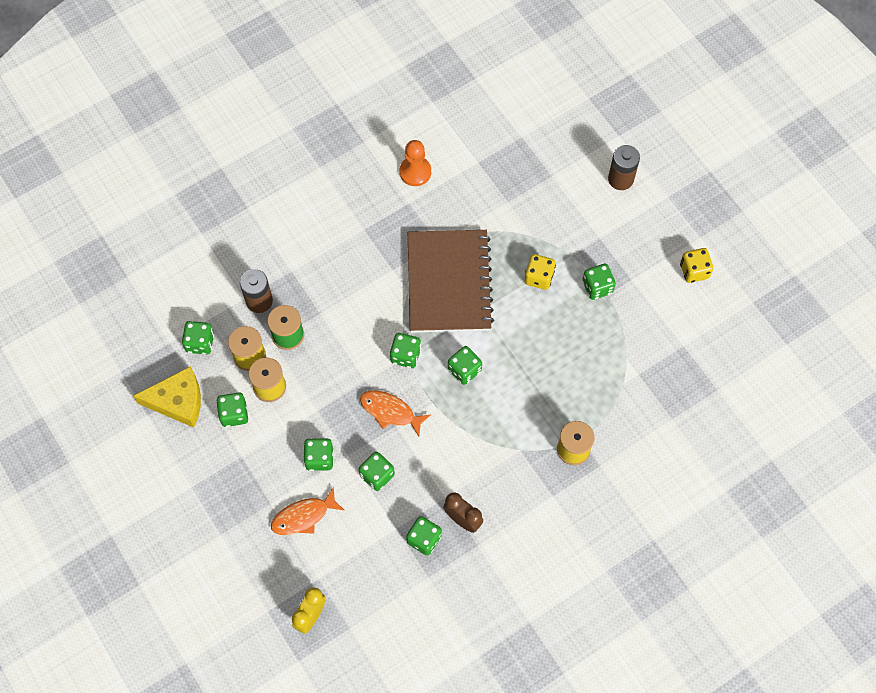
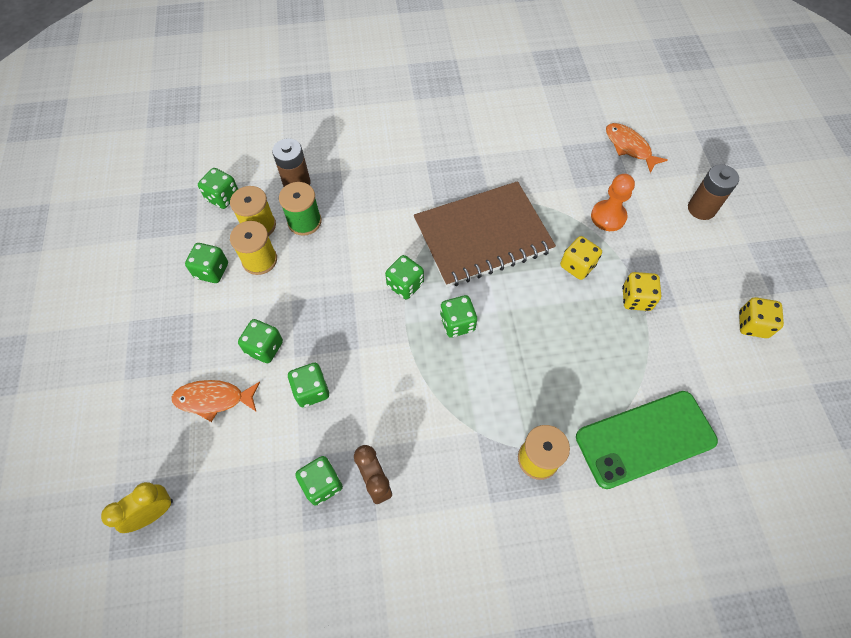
camera: 25 degrees right, 5 degrees down
yellow cheese [133,366,201,428] -> none
orange fish [360,390,430,437] -> orange fish moved to [606,123,668,173]
orange pawn [400,140,431,186] -> orange pawn moved to [591,174,635,231]
brown notebook [408,230,494,333] -> brown notebook turned 45 degrees clockwise [414,181,556,287]
green dice [582,264,616,300] -> yellow dice [622,272,661,311]
none -> green phone [576,391,718,489]

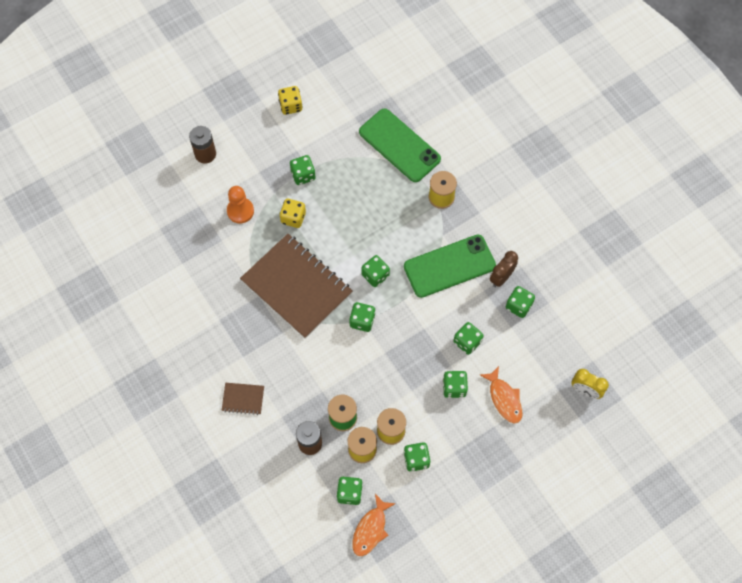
camera: 115 degrees left, 5 degrees up
orange fish [606,123,668,173] -> orange fish moved to [352,494,396,556]
yellow dice [622,272,661,311] -> green dice [290,155,316,185]
none -> brown notebook [221,383,264,415]
none -> green phone [404,235,496,298]

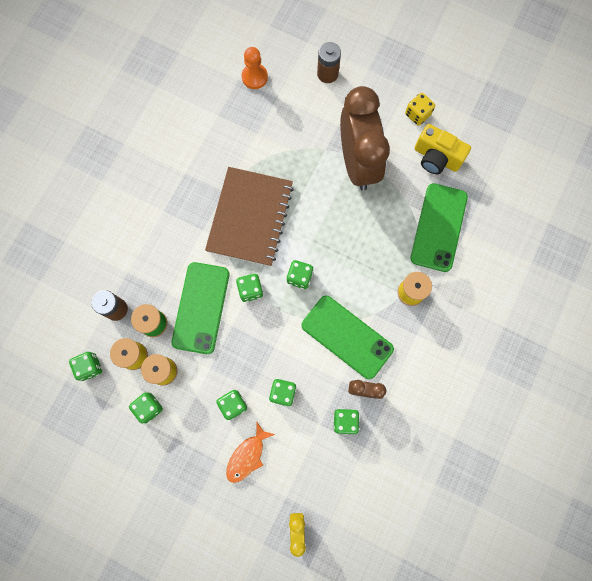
camera: 60 degrees right, 10 degrees up
brown notebook [221,383,264,415] -> none
orange pawn [227,186,254,223] -> orange pawn moved to [242,47,268,89]
yellow dice [280,199,306,228] -> none
green dice [290,155,316,185] -> brown clock [340,86,390,191]
orange fish [352,494,396,556] -> none
none -> green phone [172,262,230,354]
none -> yellow camera [415,124,471,174]

